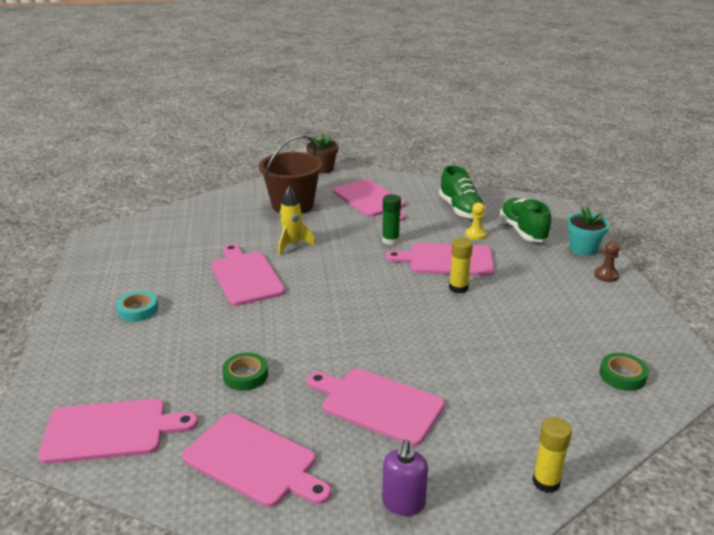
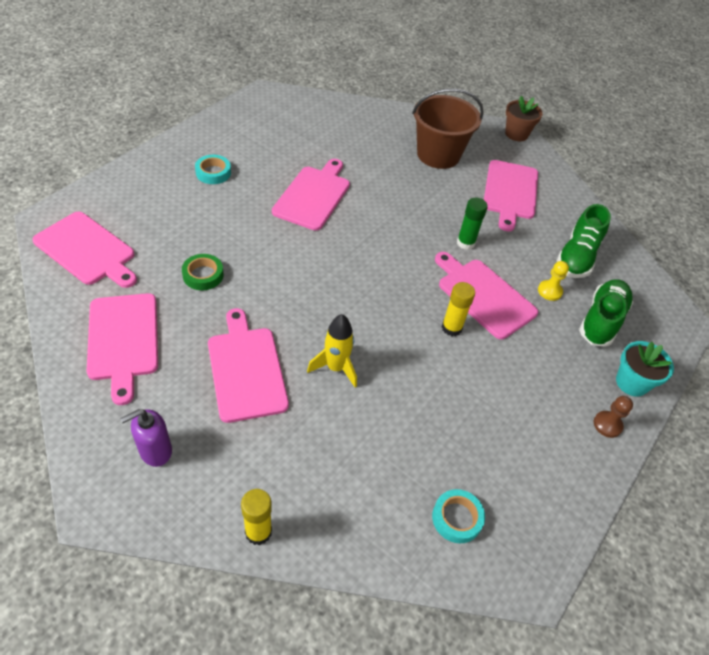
camera: 40 degrees right, 20 degrees up
yellow rocket [278,185,316,255] -> yellow rocket moved to [307,314,357,387]
green tape [599,353,649,391] -> turquoise tape [432,489,485,543]

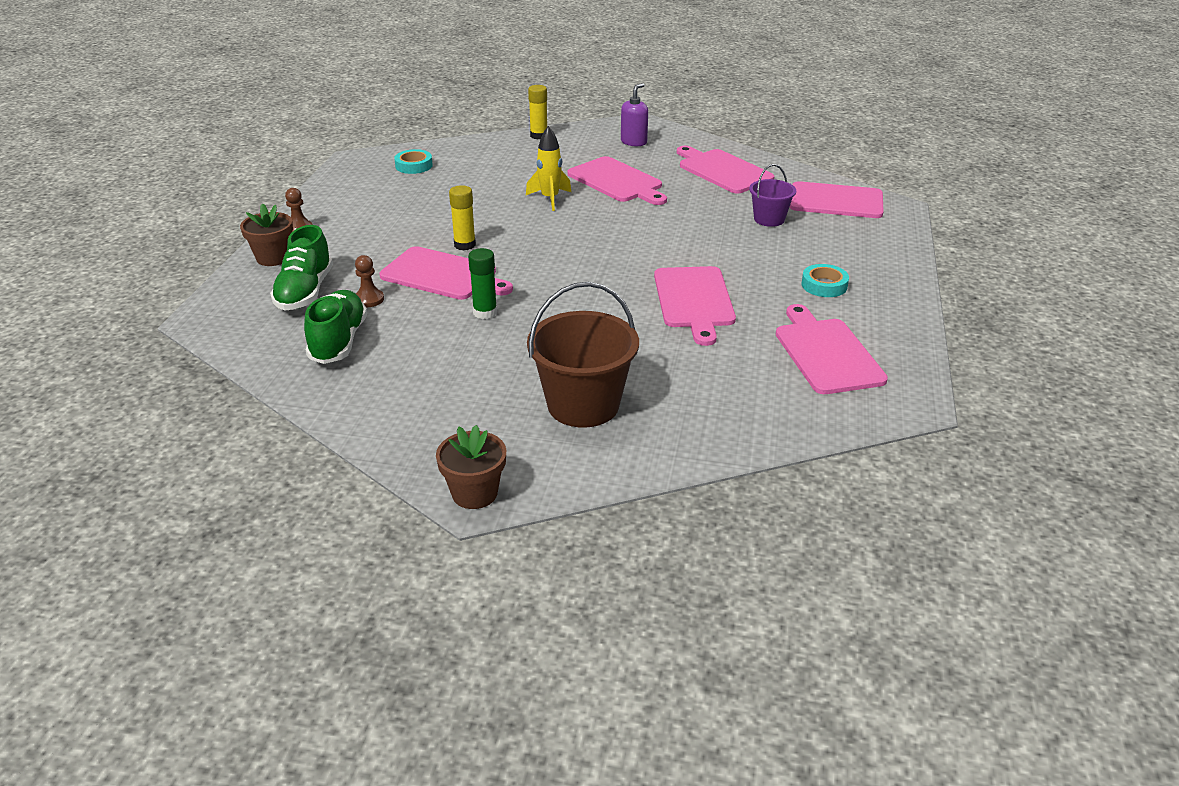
camera: 160 degrees right, 15 degrees down
green tape [182,254,224,291] -> none
pink cutting board [484,160,538,232] -> pink cutting board moved to [776,304,888,394]
yellow pawn [538,261,569,301] -> brown pawn [355,255,384,307]
turquoise flower pot [616,341,674,397] -> brown flower pot [240,203,293,266]
none -> purple bucket [749,164,796,227]

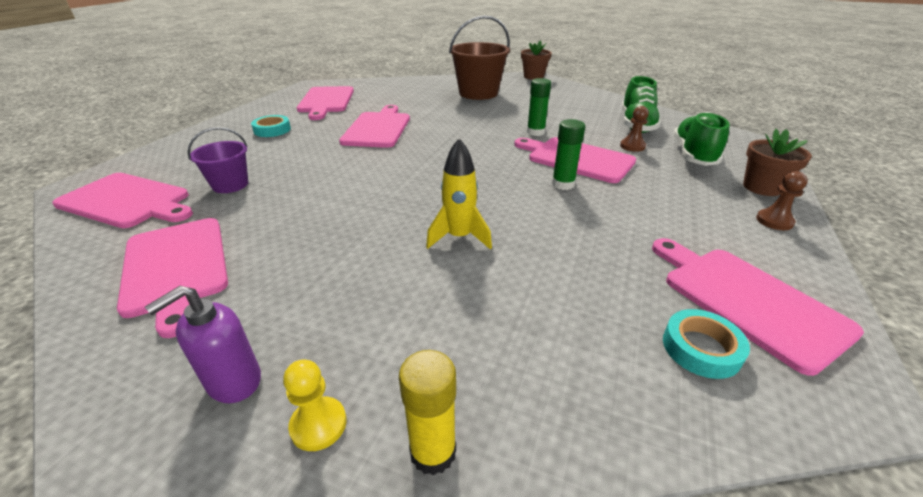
camera: 170 degrees left, 0 degrees up
yellow glue stick [449,185,476,251] -> green glue stick [552,119,585,190]
pink cutting board [567,156,667,205] -> pink cutting board moved to [652,238,864,376]
none -> yellow pawn [283,360,347,451]

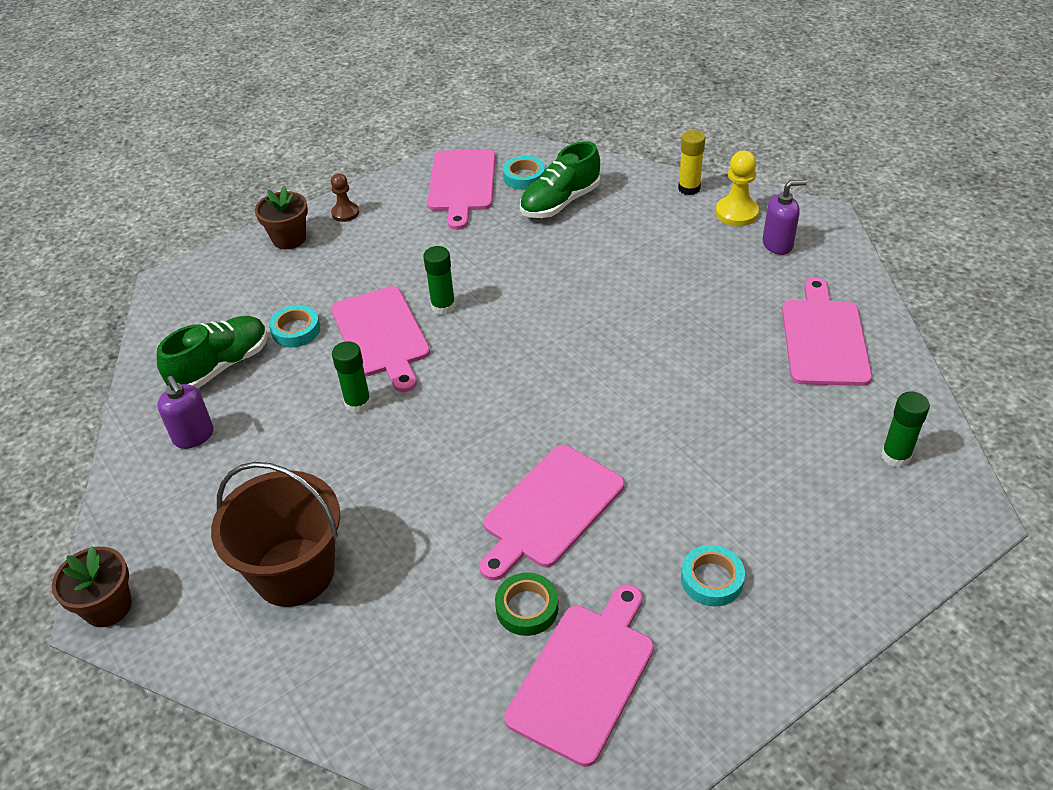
camera: 145 degrees left, 10 degrees up
pink cutting board [52,173,193,228] -> green glue stick [881,391,930,467]
purple bucket [187,127,248,193] -> none
yellow pawn [283,360,347,451] -> yellow pawn [716,151,759,226], size x1.50
yellow rocket [426,138,492,250] -> none
brown pawn [620,106,649,152] -> turquoise tape [269,305,320,347]
green shoe [673,112,730,166] -> green shoe moved to [520,141,600,218]
none -> purple soap dispenser [157,376,214,449]
none -> green tape [495,573,558,636]

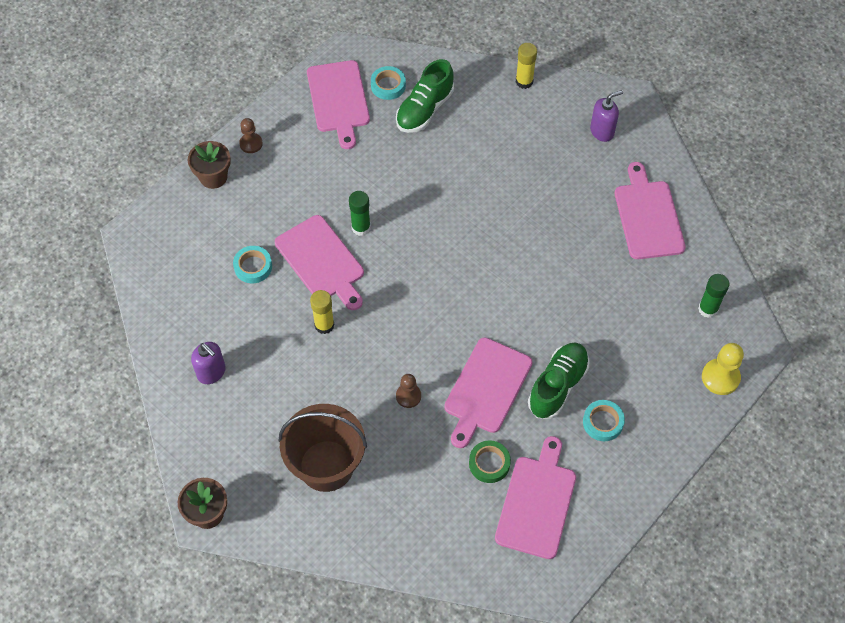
camera: 15 degrees left, 15 degrees up
green shoe [157,316,268,389] -> green shoe moved to [528,343,589,419]
green glue stick [332,341,371,413] -> yellow glue stick [310,290,334,334]
yellow pawn [716,151,759,226] -> yellow pawn moved to [702,343,744,395]
none -> brown pawn [396,374,421,408]

